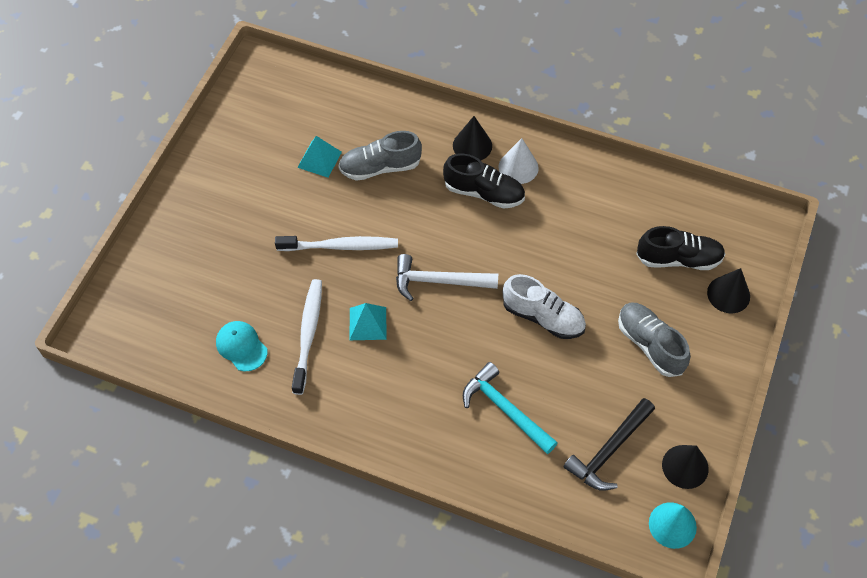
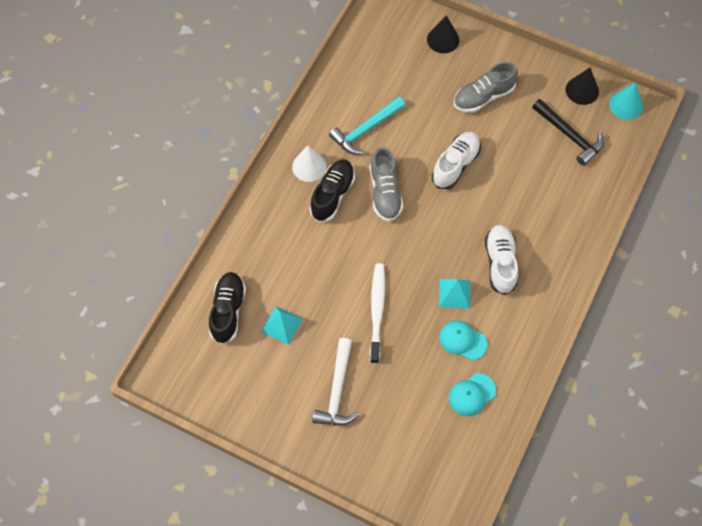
camera: 85 degrees left, 5 degrees up
white toothbrush [292,279,322,395] -> turquoise cap [439,320,487,360]
grey shoe [338,131,422,181] -> grey shoe moved to [370,147,403,222]
white hammer [396,254,498,301] -> white hammer moved to [312,338,358,426]
black cone [453,116,492,160] -> none
turquoise hammer [463,362,558,454] -> turquoise hammer moved to [329,96,406,155]
black shoe [636,226,725,270] -> black shoe moved to [209,272,246,345]
none -> white shoe [485,225,518,295]

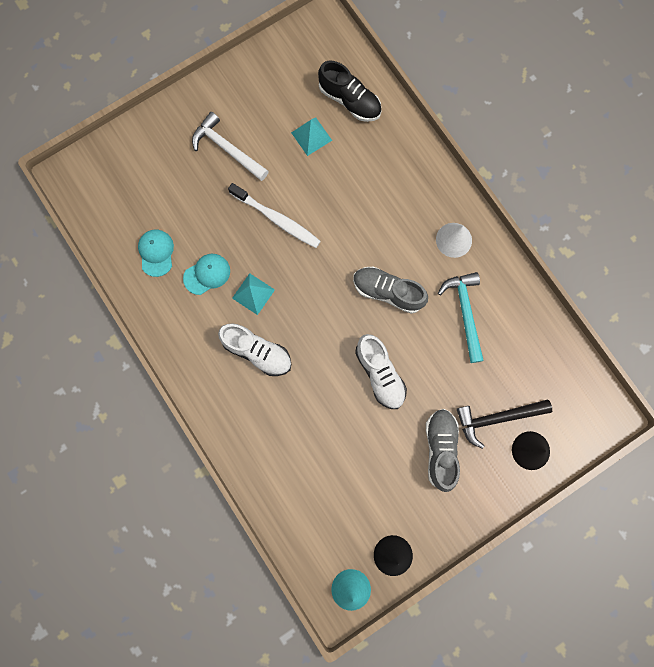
camera: 120 degrees right, 15 degrees up
black shoe [310,159,355,222] -> none
black hammer [532,99,604,166] -> black hammer moved to [456,399,552,449]

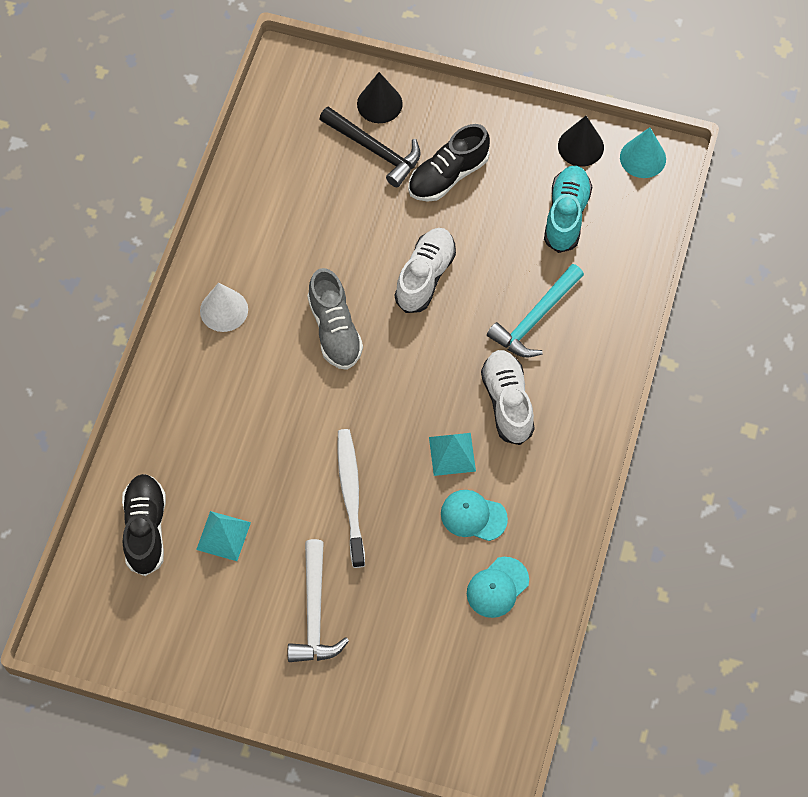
camera: 130 degrees left, 15 degrees down
grey shoe [426,409,460,492] -> black shoe [408,124,490,202]
turquoise hammer [438,272,484,363] -> turquoise hammer moved to [487,264,584,357]
none -> turquoise shoe [544,166,592,253]

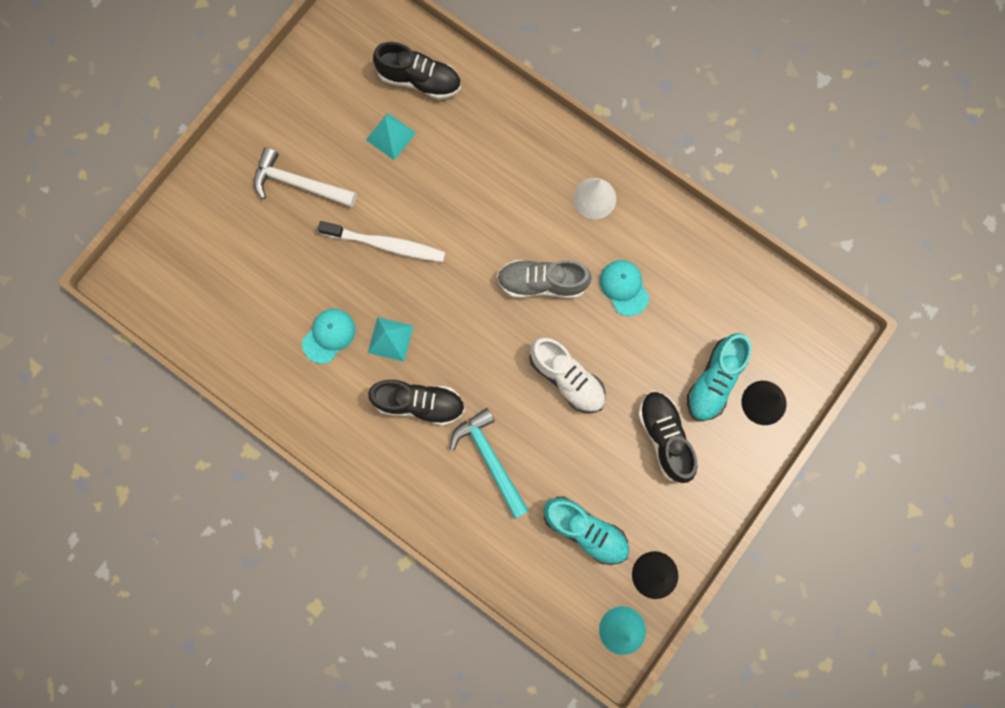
camera: 110 degrees right, 15 degrees up
black hammer [319,106,421,187] -> turquoise shoe [687,333,752,421]
turquoise cap [467,557,529,618] -> turquoise cap moved to [600,260,649,316]
white shoe [481,350,535,445] -> black shoe [368,380,465,425]

